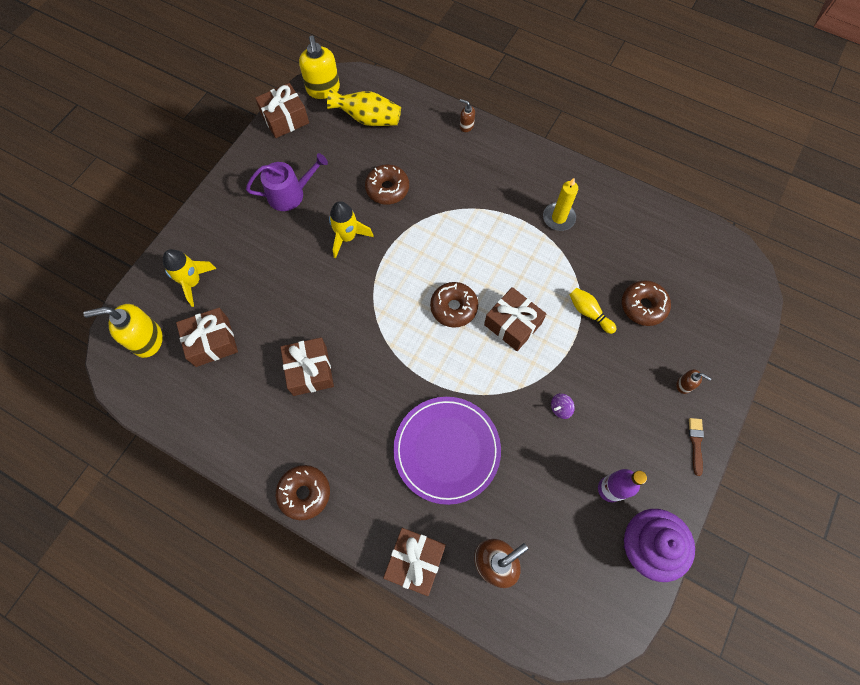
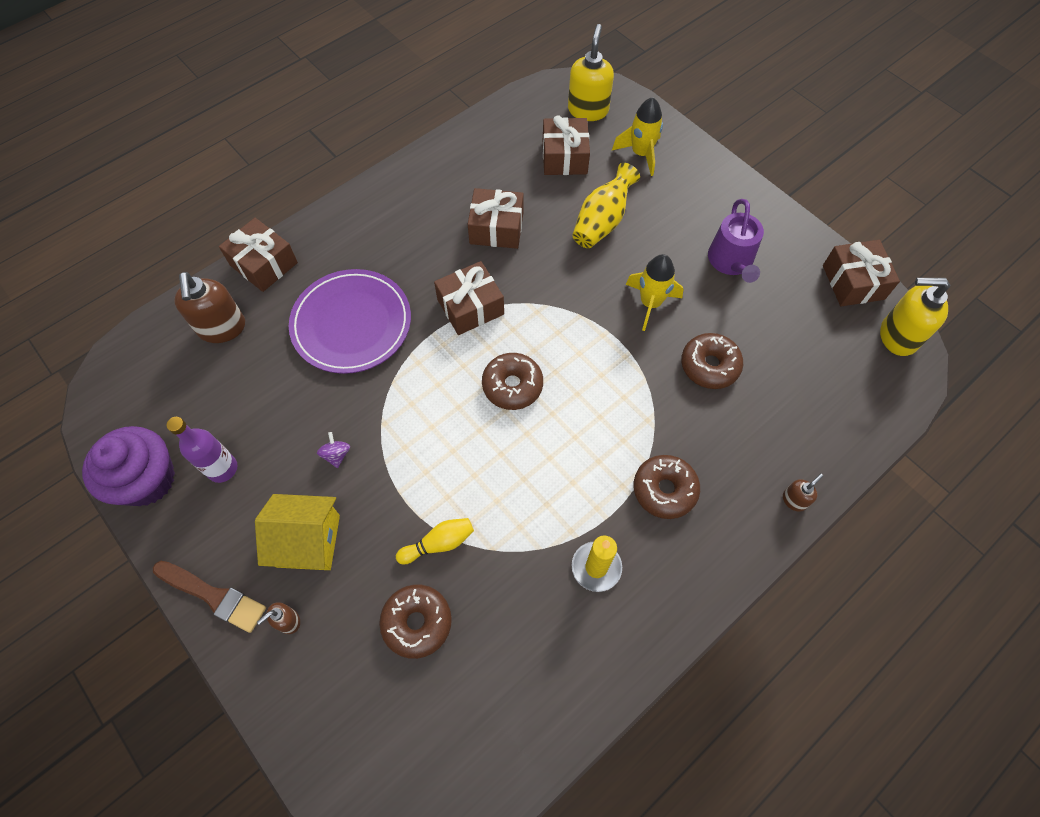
camera: 110 degrees right, 5 degrees down
brown donut [276,465,330,520] -> brown donut moved to [634,455,700,519]
yellow vase [327,88,401,126] -> yellow vase moved to [572,163,640,248]
brown gift [484,287,546,351] -> brown gift moved to [434,261,504,335]
brown brush [689,418,704,476] -> brown brush [153,561,266,633], size x1.63
none -> yellow house [255,494,340,570]

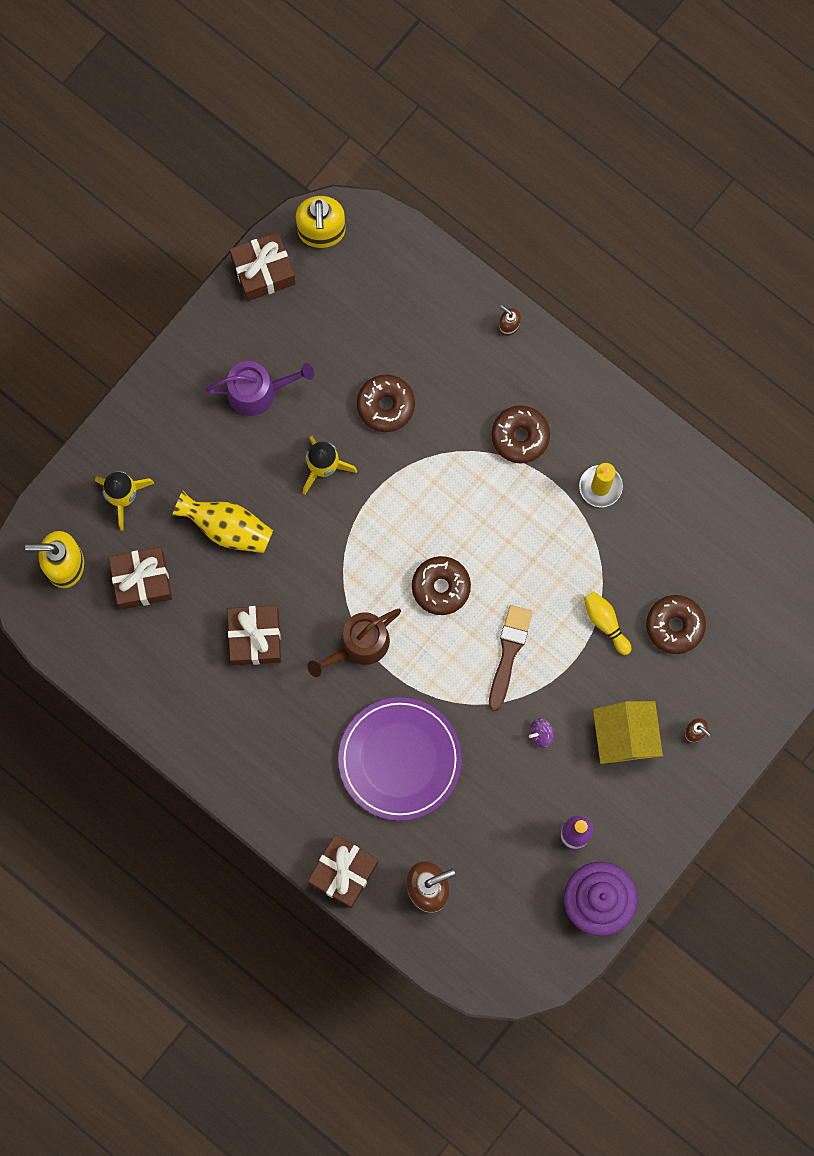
camera: 100 degrees left, 15 degrees up
brown brush [153,561,266,633] -> brown brush moved to [489,605,533,711]
brown gift [434,261,504,335] -> brown watering can [307,609,401,677]

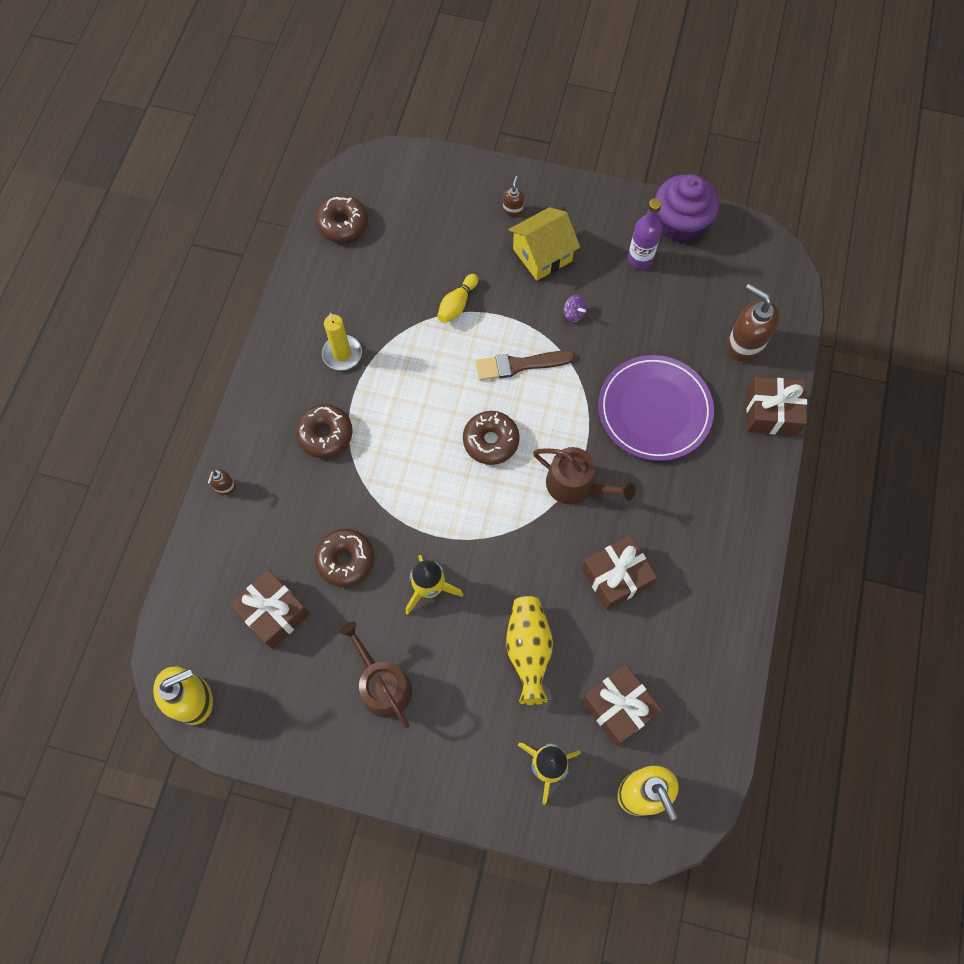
camera: 115 degrees left, 10 degrees down
purple watering can [205,361,314,416] -> brown watering can [339,622,412,728]
brown gift [230,232,296,301] -> brown gift moved to [230,570,310,649]
brown donut [646,595,706,654] -> brown donut moved to [315,195,368,242]

